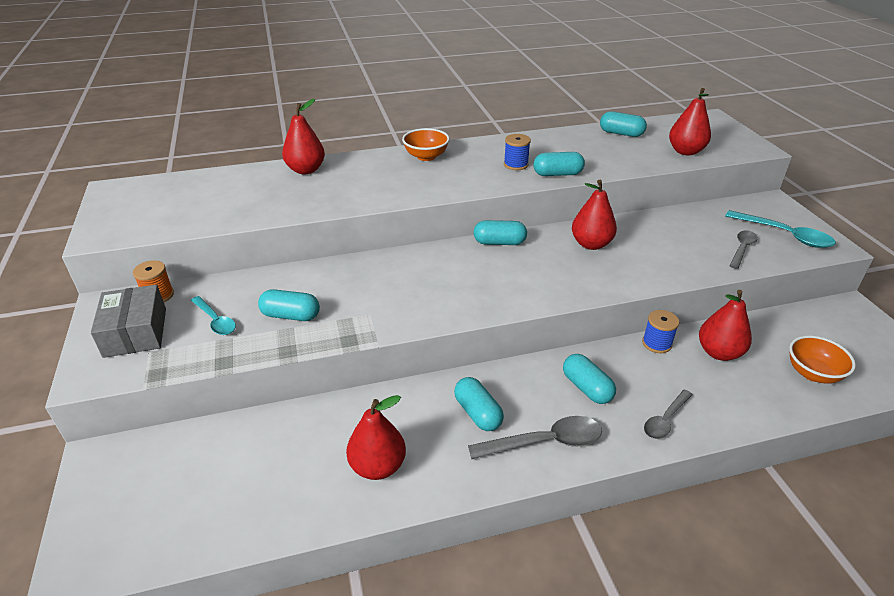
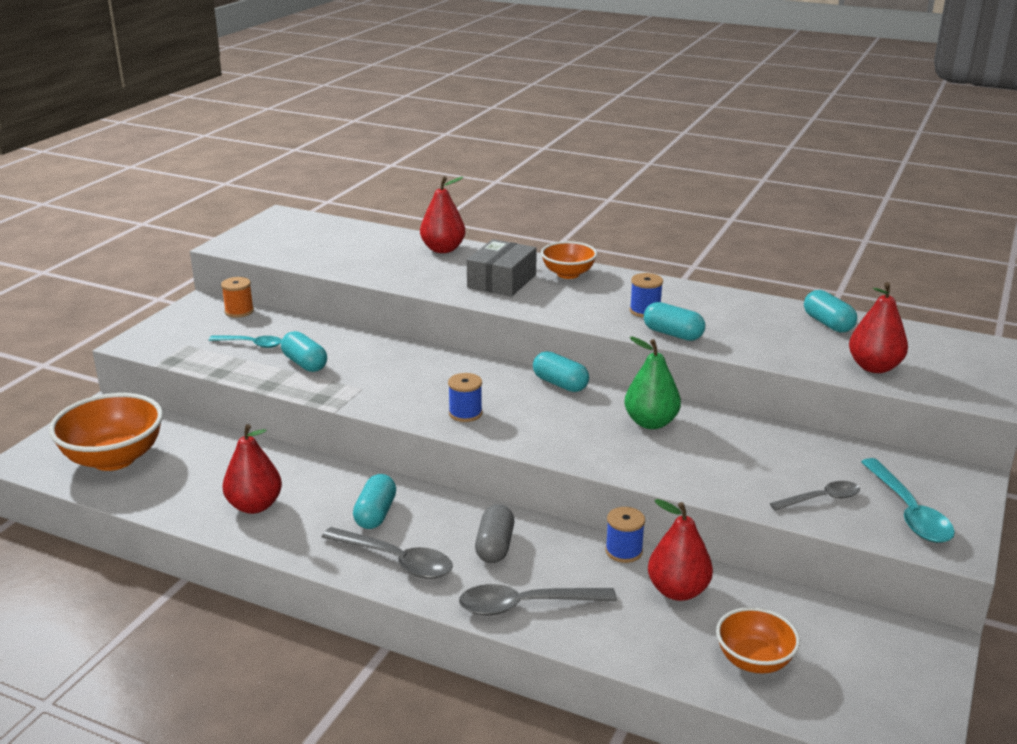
camera: 40 degrees right, 10 degrees down
grey box [91,285,166,358] -> grey box moved to [467,239,537,297]
turquoise spoon [191,296,236,335] -> turquoise spoon turned 75 degrees counterclockwise [209,336,282,348]
turquoise capsule [563,354,616,404] -> grey capsule [475,504,514,563]
red pear [572,180,617,250] -> green pear [625,336,681,429]
grey spoon [644,389,693,439] -> grey spoon [459,584,617,615], size x1.55
none -> orange bowl [49,393,163,471]
none -> blue spool [448,373,482,422]

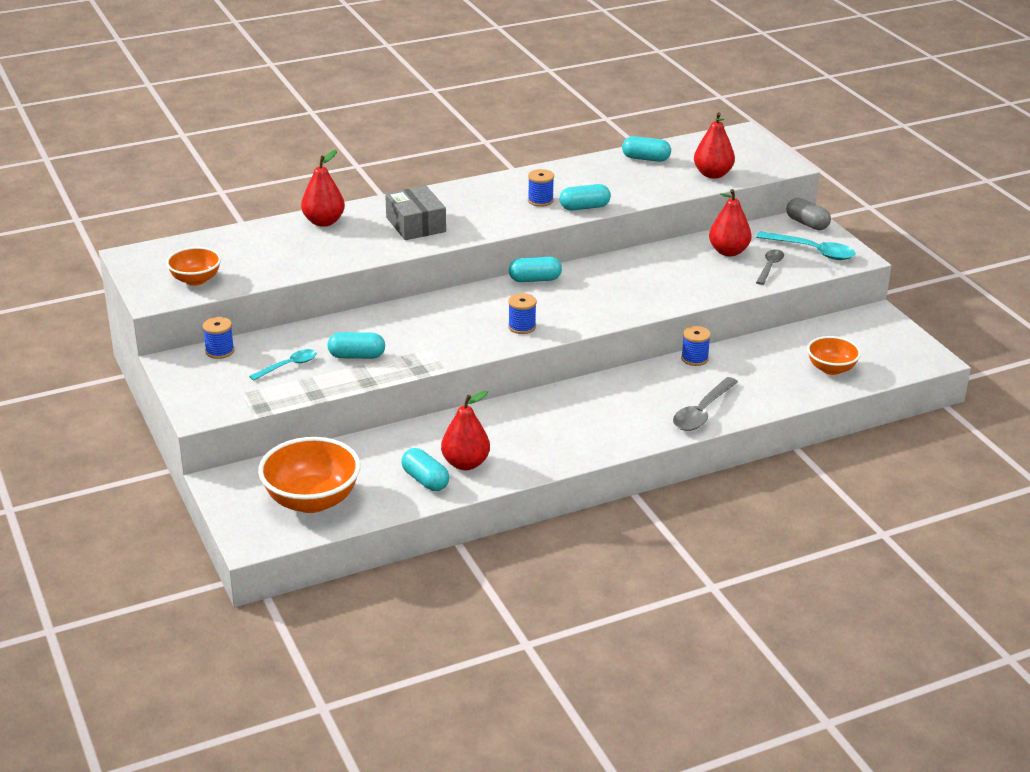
camera: 50 degrees left, 5 degrees up
orange spool [221,277,254,318] -> blue spool [203,317,234,359]
grey spoon [322,527,453,579] -> none
turquoise capsule [353,474,396,529] -> turquoise capsule moved to [401,448,449,491]
grey capsule [475,504,514,563] -> grey capsule moved to [786,198,831,230]
orange bowl [541,241,597,279] -> orange bowl moved to [166,247,221,286]
green pear [625,336,681,429] -> none
red pear [648,499,713,601] -> red pear moved to [709,189,752,256]

